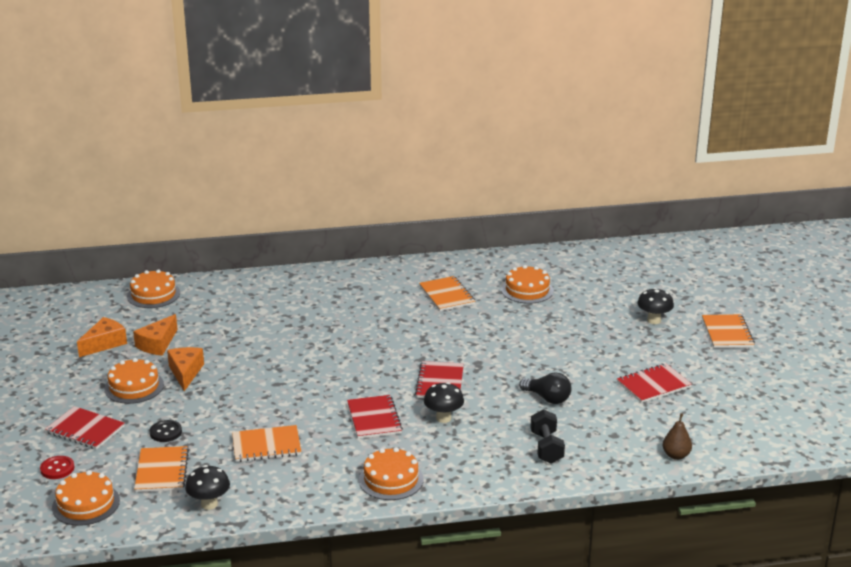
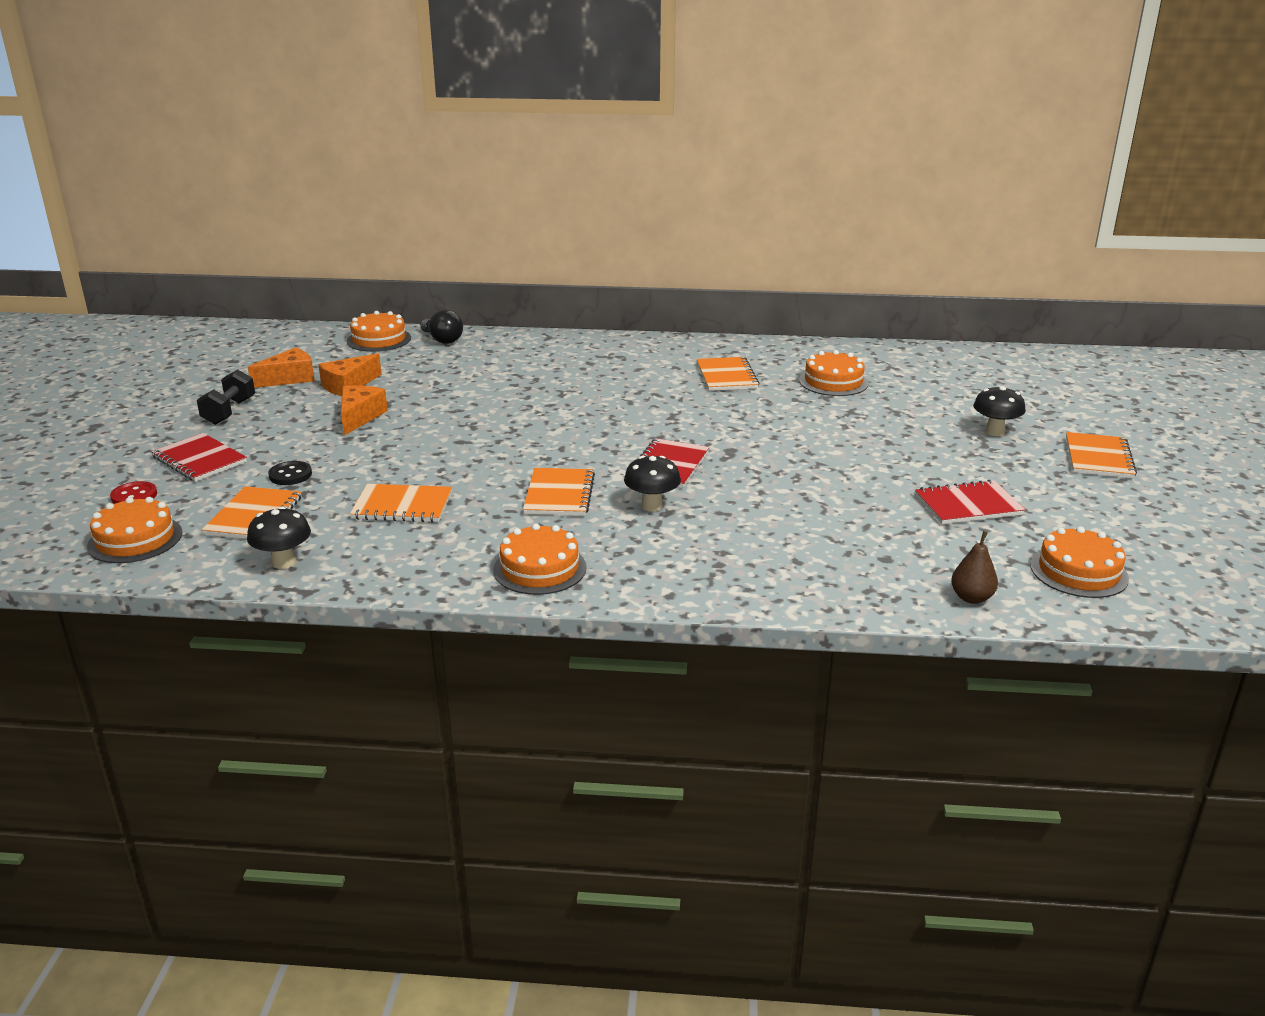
camera: 15 degrees right, 0 degrees up
orange cake [104,358,164,404] -> orange cake moved to [1030,526,1129,598]
red notebook [347,395,403,439] -> orange notebook [523,468,595,516]
black light bulb [519,372,571,404] -> black light bulb moved to [420,310,463,344]
black dumbbell [530,409,565,464] -> black dumbbell moved to [197,369,255,425]

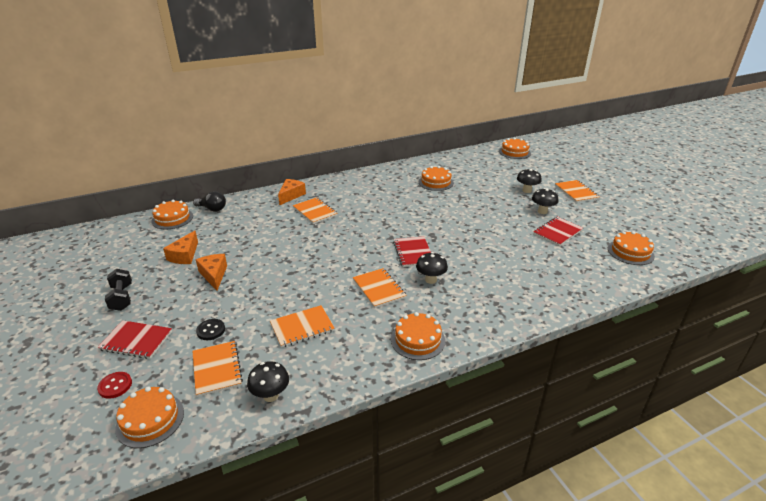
camera: 30 degrees left, 5 degrees up
orange cheese [248,347,315,388] -> orange cheese moved to [278,179,306,205]
orange notebook [697,357,760,391] -> orange notebook moved to [293,197,338,224]
brown pear [951,531,998,604] -> none
none -> orange cake [499,138,531,159]
none -> black mushroom [532,188,559,214]

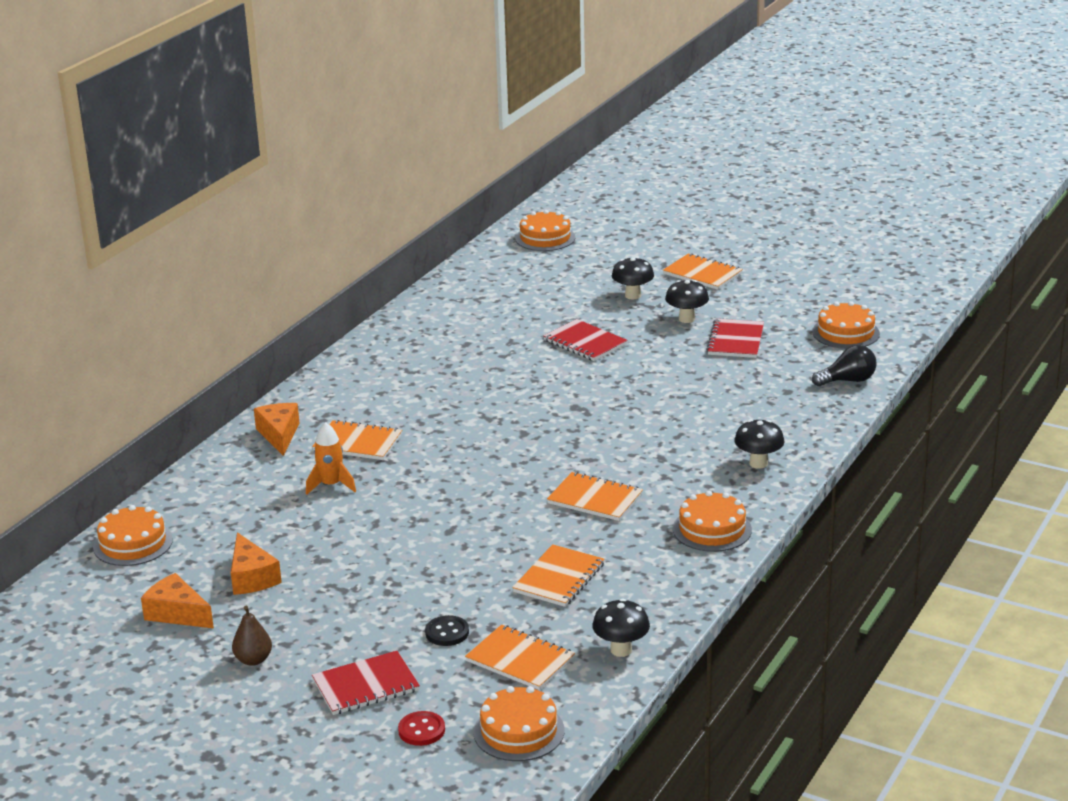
camera: 35 degrees left, 5 degrees down
black dumbbell [105,269,132,311] -> brown pear [232,606,272,666]
black light bulb [193,191,226,212] -> black light bulb moved to [812,345,877,386]
orange cheese [196,254,227,291] -> orange cheese moved to [141,573,214,628]
red notebook [393,236,431,267] -> red notebook moved to [544,319,628,361]
black mushroom [416,252,448,284] -> black mushroom moved to [734,420,785,469]
orange cake [419,166,454,191] -> none
none -> orange rocket [306,422,356,495]

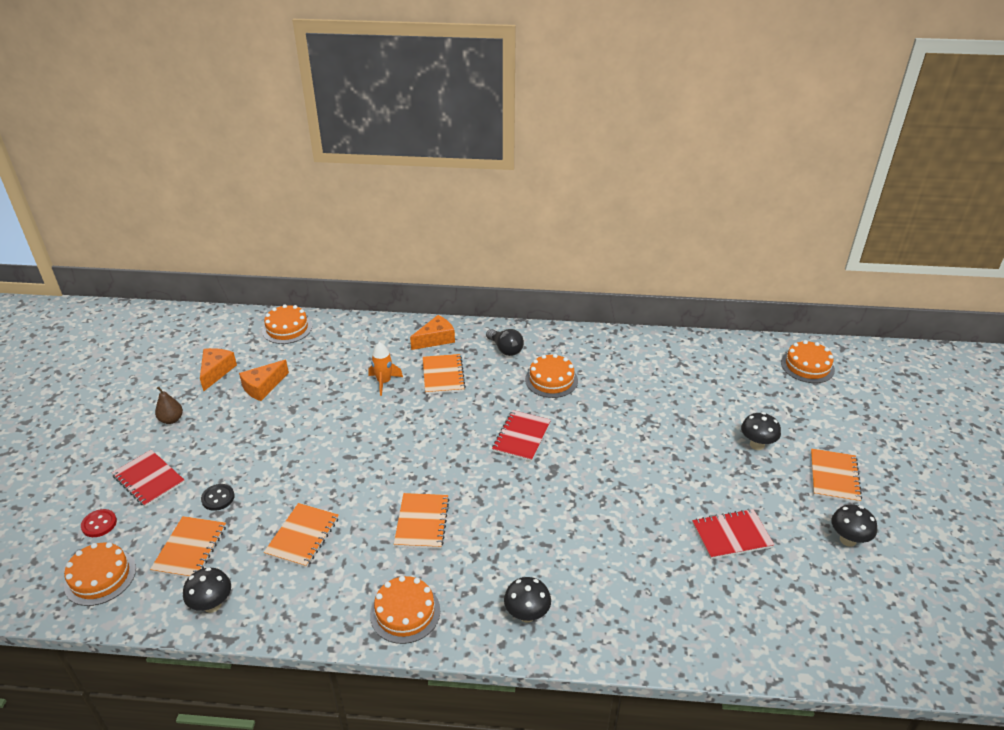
camera: 65 degrees right, 10 degrees up
orange notebook [512,544,605,607] -> orange notebook turned 75 degrees counterclockwise [264,503,339,568]
red notebook [544,319,628,361] -> red notebook moved to [492,410,551,462]
black mushroom [665,280,709,323] -> black mushroom moved to [831,505,877,547]
orange cake [812,301,880,349] -> orange cake moved to [525,354,578,398]
black light bulb [812,345,877,386] -> black light bulb moved to [486,329,524,356]

